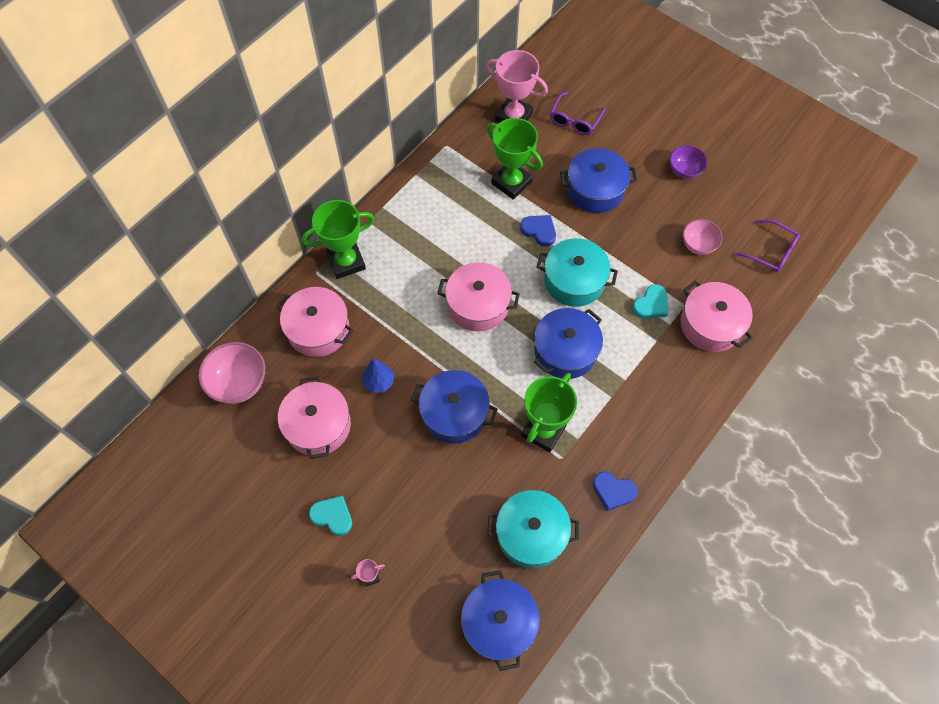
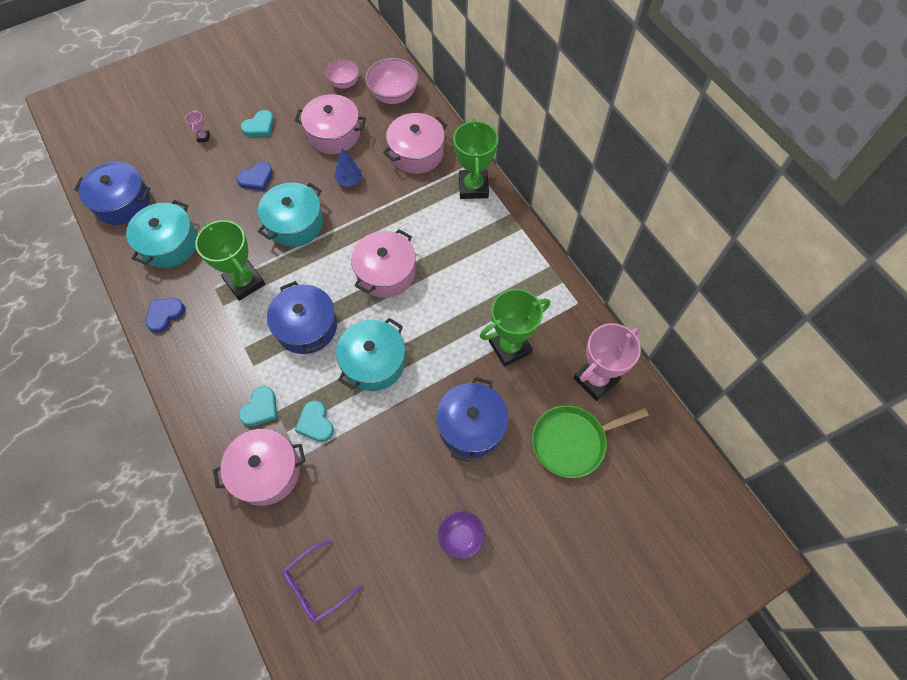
camera: 110 degrees right, 0 degrees up
blue pot [411,370,498,444] -> turquoise pot [258,183,323,247]
blue heart [520,215,556,247] -> blue heart moved to [236,162,273,191]
purple glasses [550,92,606,135] -> green pan [532,405,649,478]
pink bowl [683,219,722,255] -> pink bowl moved to [326,59,359,89]
none -> turquoise heart [238,386,277,426]

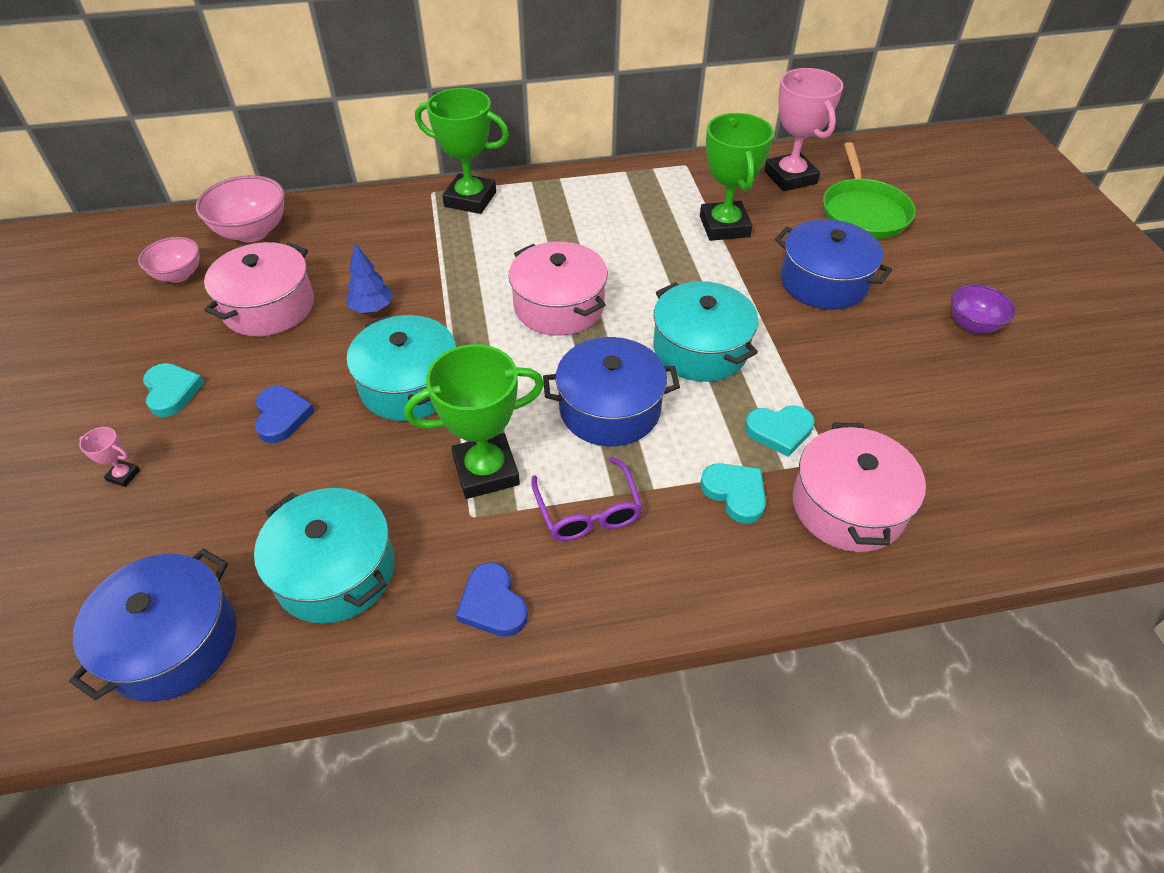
camera: 70 degrees left, 15 degrees down
purple glasses [283,539,362,622] -> purple glasses moved to [532,457,643,541]
pink pot [383,113,447,174] -> none

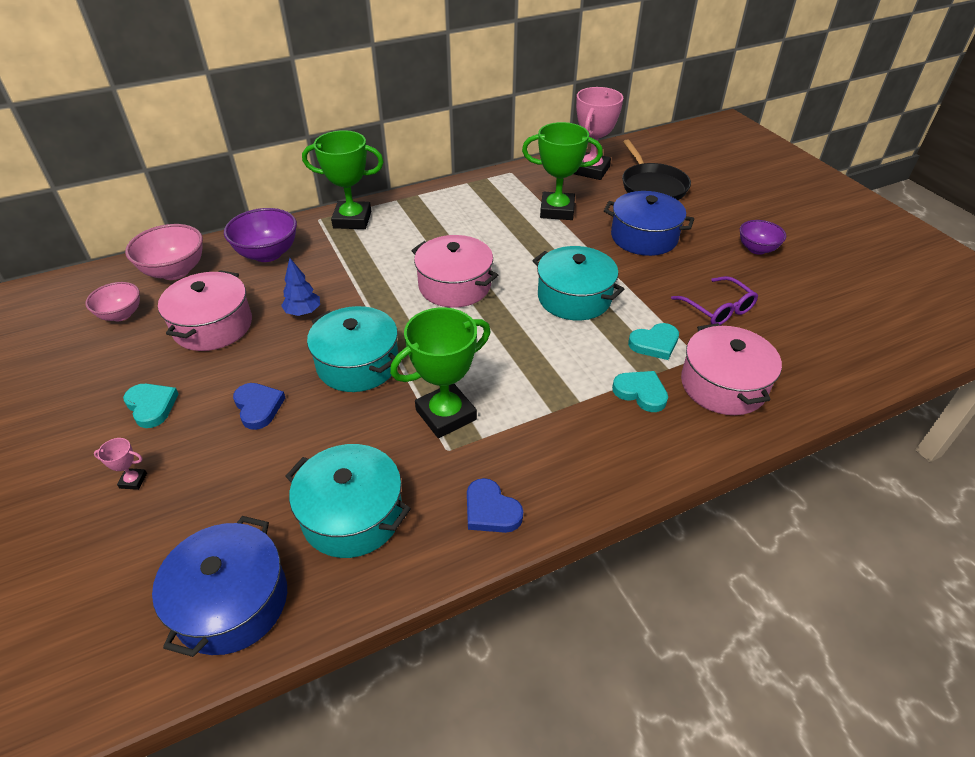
camera: 15 degrees left, 5 degrees down
purple glasses [532,457,643,541] -> purple glasses moved to [671,276,758,325]
blue pot [543,337,680,446] -> none
green trophy [700,113,774,241] -> green trophy turned 60 degrees counterclockwise [522,122,603,220]
pink trophy [764,68,843,192] -> pink trophy turned 60 degrees clockwise [574,87,623,180]
green pan [823,142,916,239] -> black pan [622,140,691,200]
none -> purple bowl [224,208,297,262]

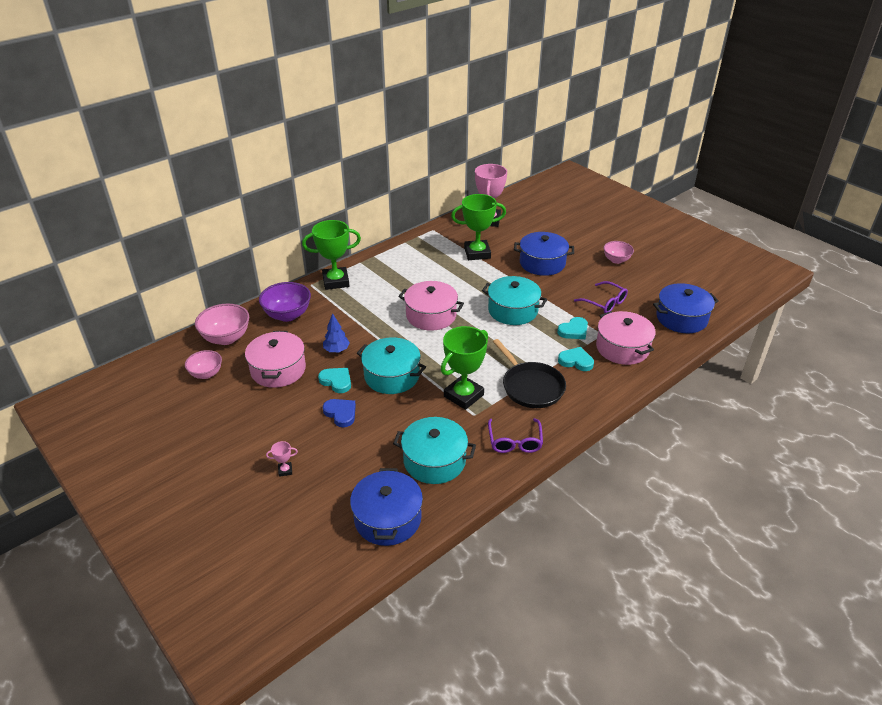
camera: 15 degrees left, 5 degrees down
turquoise heart [123,384,179,428] -> turquoise heart moved to [318,368,351,393]
blue heart [467,478,523,533] -> purple glasses [488,418,543,453]
black pan [622,140,691,200] -> black pan moved to [493,339,566,408]
purple bowl [740,220,786,255] -> pink bowl [604,241,634,264]
none -> blue pot [653,283,719,333]

